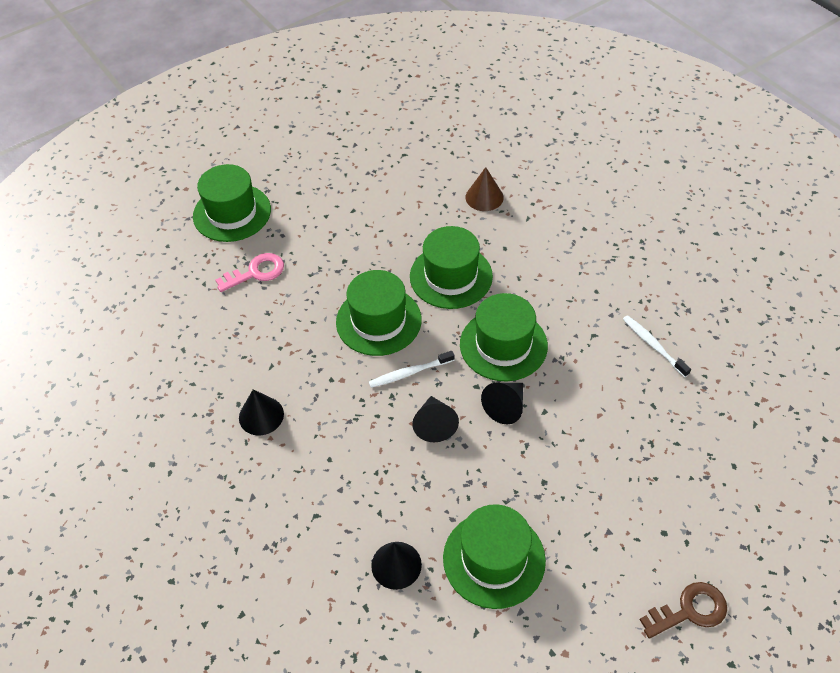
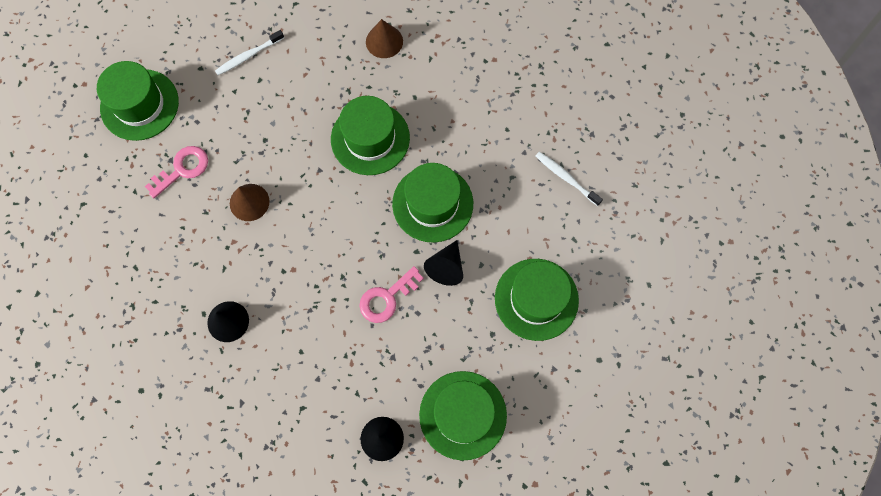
camera: 15 degrees left, 20 degrees up
green hat [336,270,422,356] -> green hat moved to [495,259,579,341]
white toothbrush [369,351,455,388] -> white toothbrush moved to [215,30,284,75]
black cone [412,396,459,442] -> pink key [359,266,424,323]
brown key [640,582,727,638] -> none
none -> brown cone [230,184,269,221]

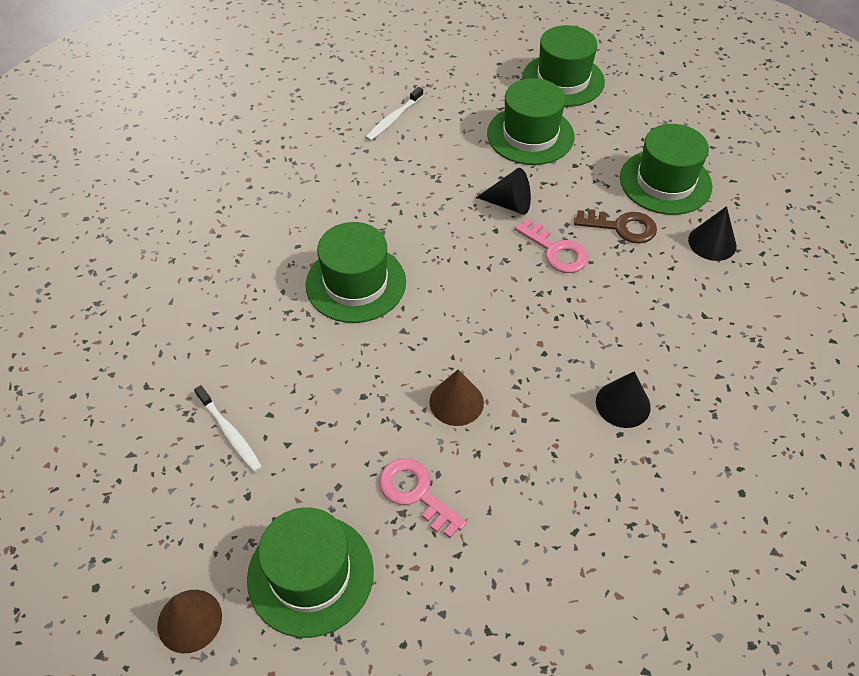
camera: 95 degrees left, 20 degrees down
brown cone [366,19,403,58] -> brown cone moved to [157,590,222,654]
green hat [392,163,473,243] -> green hat moved to [522,25,605,107]
none -> brown key [574,209,657,243]

